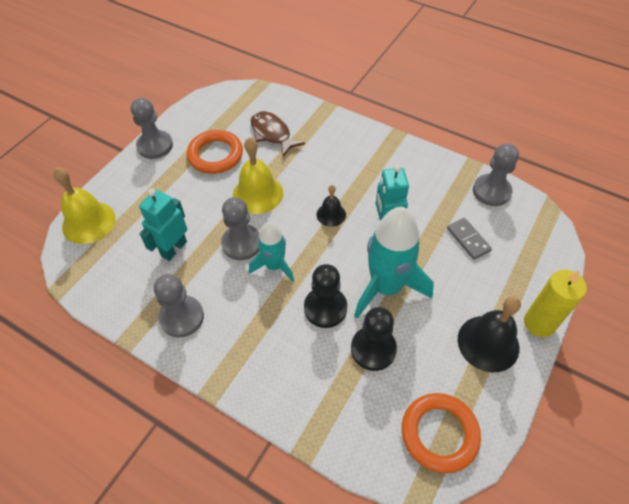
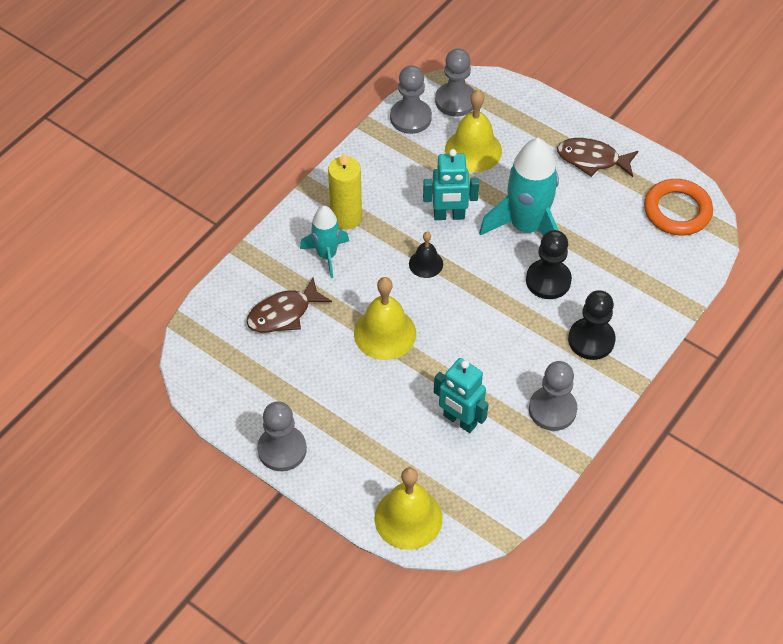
camera: 85 degrees left, 0 degrees up
orange ring [187,130,243,174] -> none
grey pawn [221,197,259,260] -> grey pawn moved to [435,48,474,117]
turquoise rocket [249,222,294,282] -> turquoise rocket moved to [300,206,349,278]
black pawn [351,307,397,371] -> black pawn moved to [568,290,616,360]
grey domino [447,218,492,260] -> yellow bell [445,90,502,173]
black bell [458,296,521,372] -> brown fish [557,138,638,177]
yellow candle [524,270,587,337] -> yellow candle moved to [328,152,362,230]

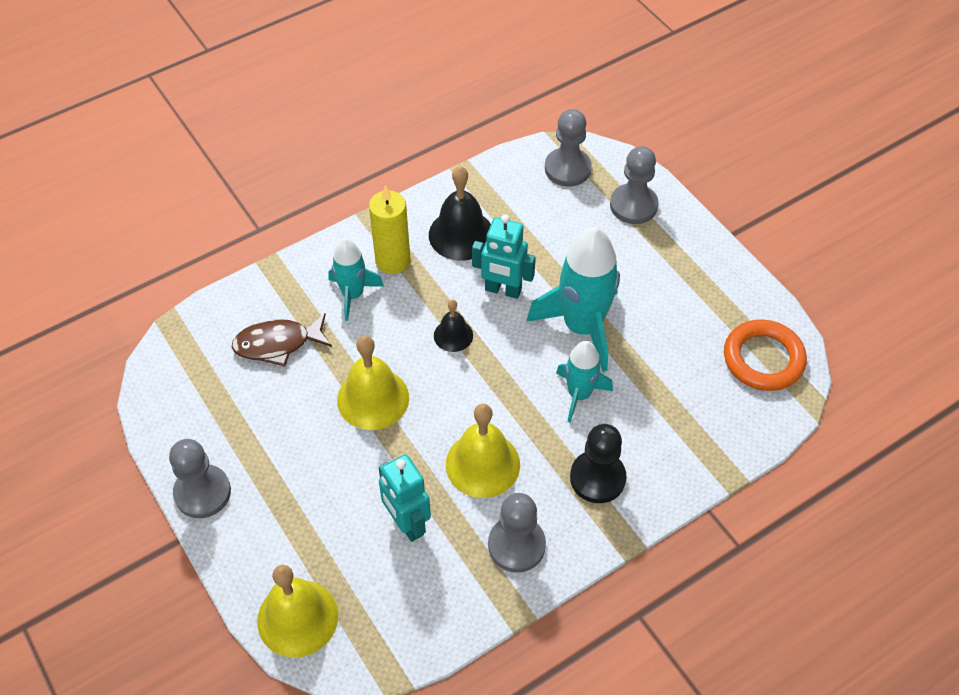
camera: 20 degrees right, 0 degrees up
grey pawn [390,65,432,134] -> grey pawn moved to [610,146,659,224]
yellow bell [445,90,502,173] -> yellow bell moved to [446,404,520,498]
black pawn [526,230,572,299] -> turquoise rocket [556,341,613,423]
brown fish [557,138,638,177] -> none
none -> black bell [429,166,491,261]

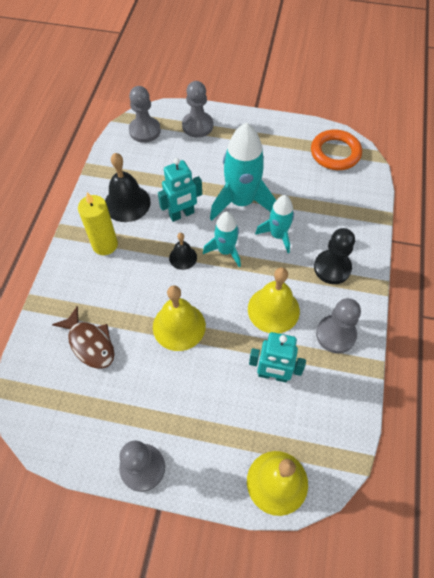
camera: 45 degrees left, 5 degrees up
brown fish [232,313,332,366] -> brown fish turned 75 degrees counterclockwise [52,306,114,369]
turquoise rocket [328,238,384,321] -> turquoise rocket moved to [203,212,241,267]

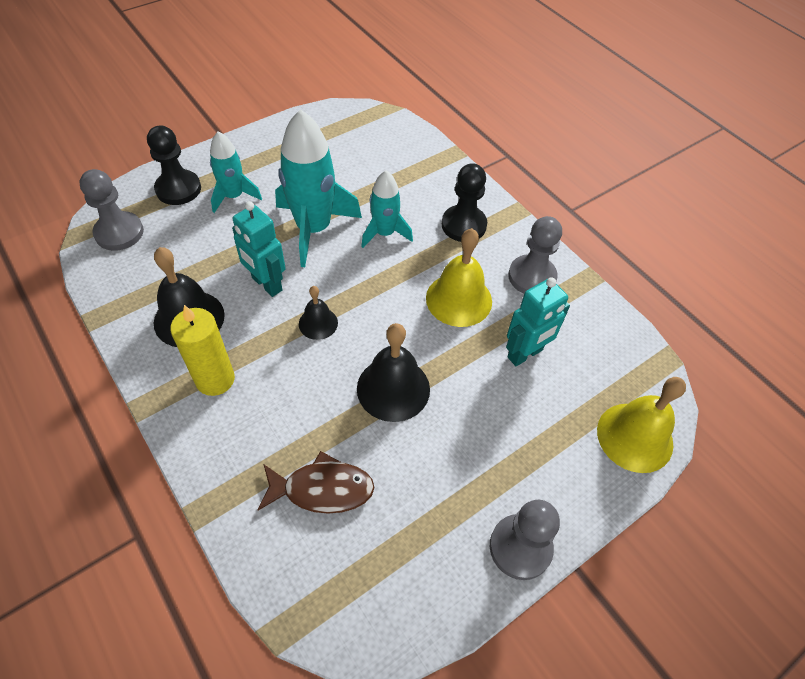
camera: 50 degrees left, 5 degrees down
yellow bell [153,285,206,351] -> black bell [357,323,430,422]
turquoise robot [158,158,202,222] -> turquoise robot turned 120 degrees clockwise [232,201,286,297]
grey pawn [182,81,213,138] -> black pawn [147,125,201,205]
turquoise rocket [203,212,241,267] -> turquoise rocket moved to [210,132,262,213]
orange ring [311,130,362,170] -> none

